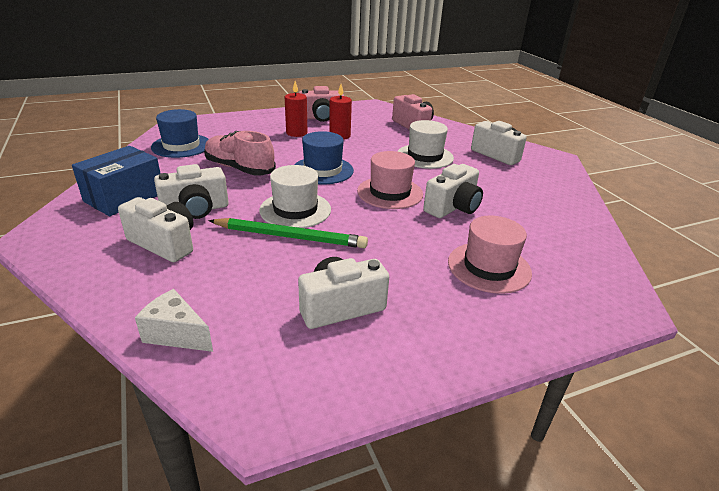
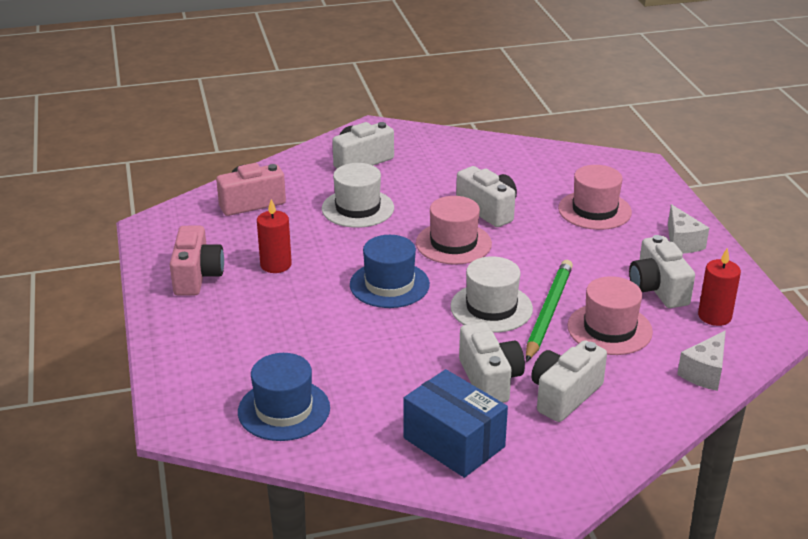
camera: 80 degrees left, 0 degrees up
pink shoe [204,131,276,176] -> none
red candle [285,81,307,137] -> red candle moved to [698,248,741,326]
none -> pink hat [568,276,653,355]
none -> white cheese [668,204,709,253]

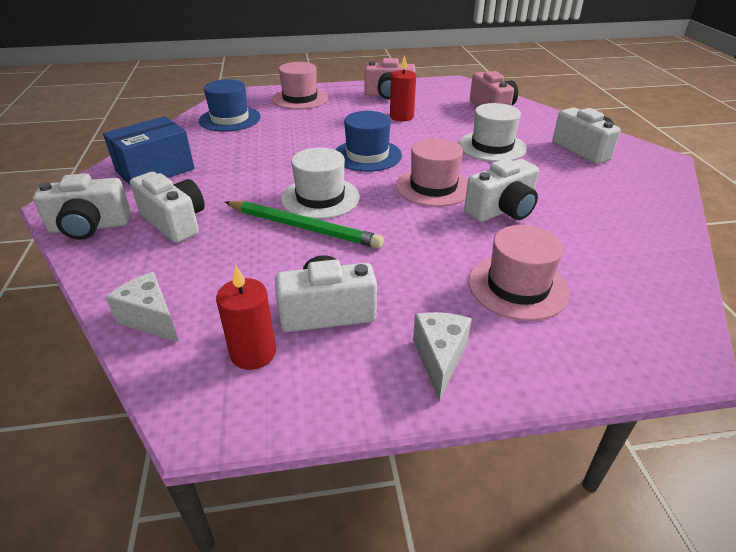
camera: 95 degrees right, 5 degrees up
white camera [459,322,525,403] -> white camera moved to [33,173,131,239]
pink hat [568,276,653,355] -> pink hat moved to [272,62,328,109]
white cheese [668,204,709,253] -> white cheese turned 105 degrees clockwise [413,312,472,401]

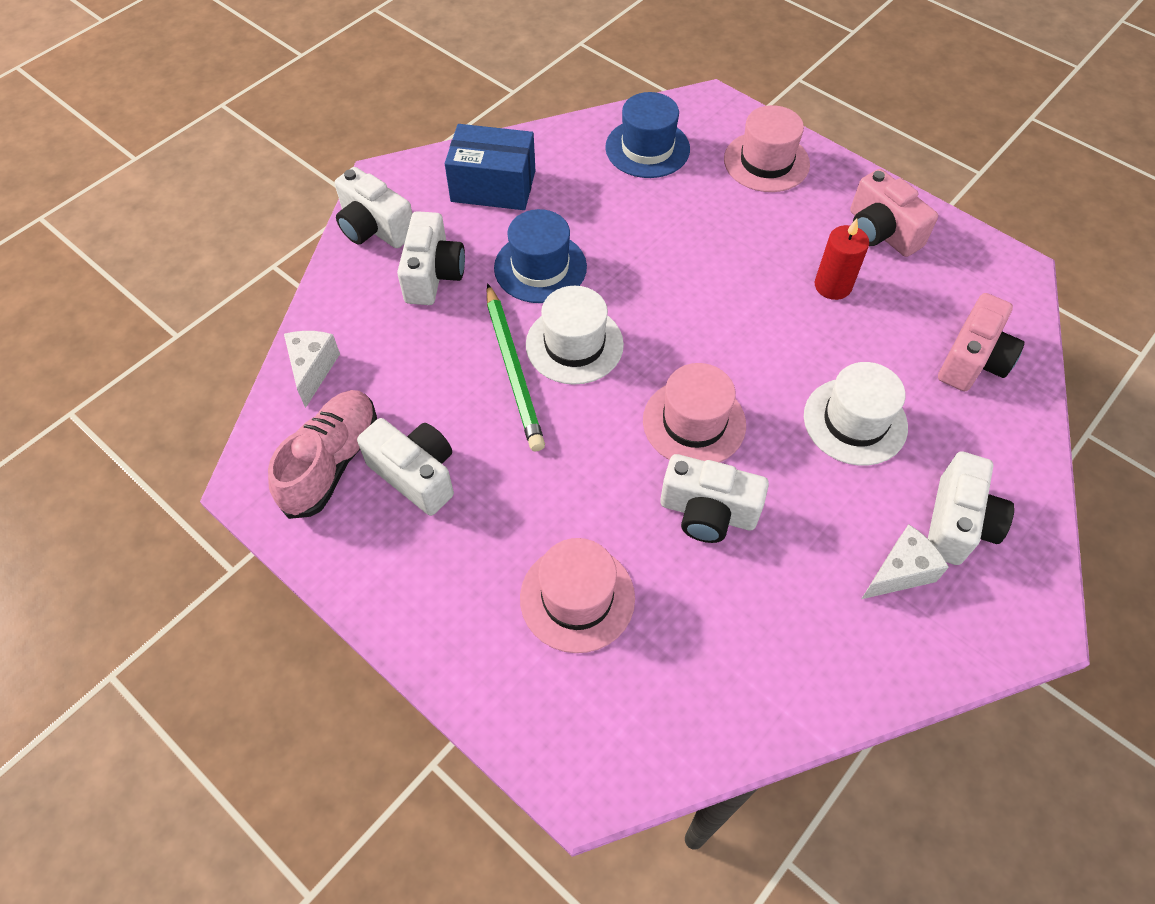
camera: 50 degrees right, 20 degrees up
red candle [216,265,276,370] -> pink shoe [268,390,377,519]
blue hat [335,111,402,172] -> blue hat moved to [494,209,587,303]
white cheese [413,312,472,401] -> white cheese moved to [862,524,949,599]

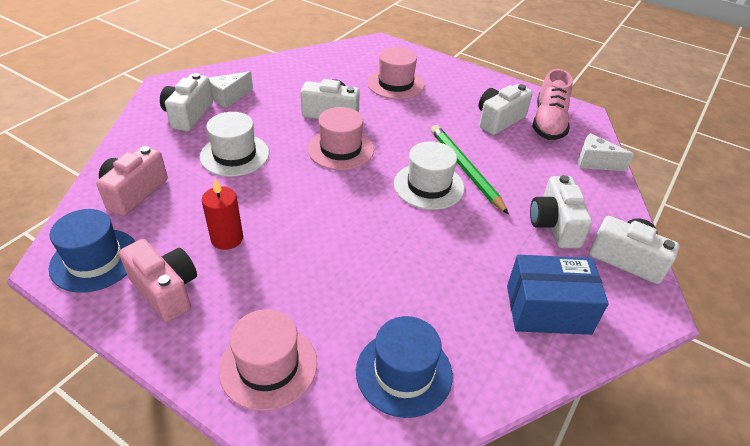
camera: 170 degrees right, 15 degrees down
white cheese [284,331,340,408] -> white cheese turned 120 degrees clockwise [578,133,634,171]
white camera [357,418,454,516] -> white camera turned 105 degrees clockwise [478,84,533,135]
blue hat [494,209,587,303] -> blue hat moved to [49,209,136,293]

